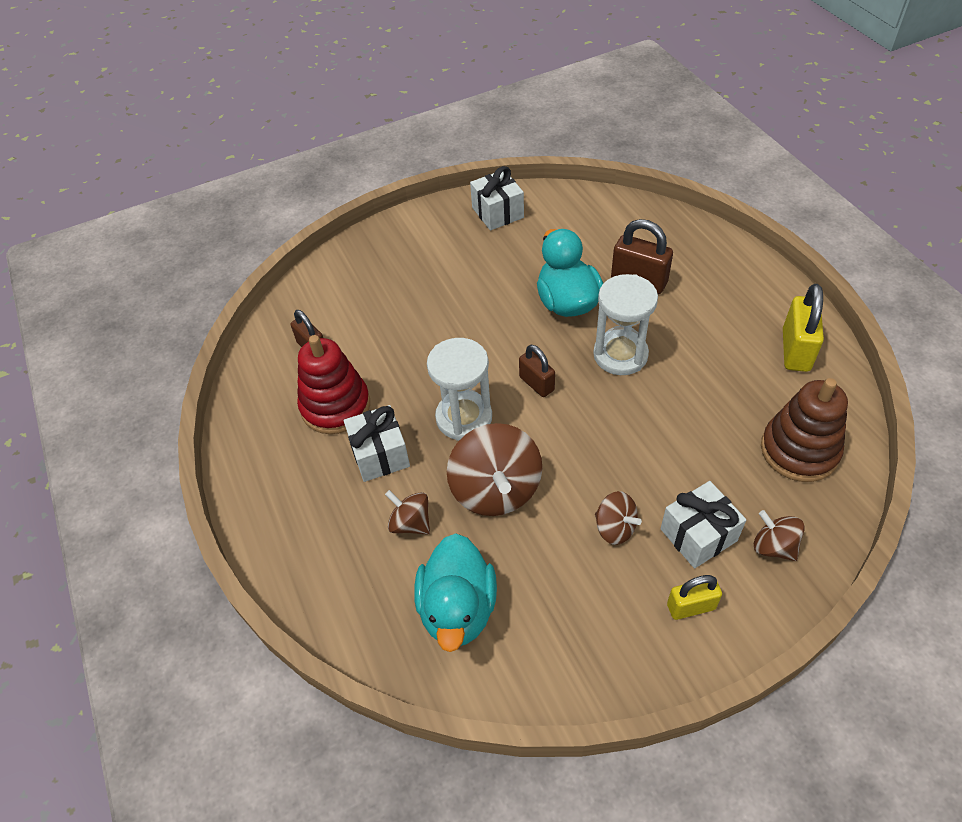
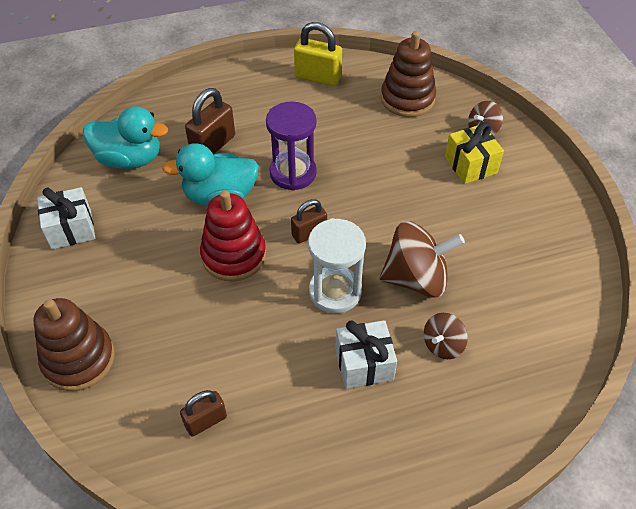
camera: 85 degrees left, 0 degrees up
red stacking toy [297,335,370,434] -> red stacking toy moved to [200,190,266,281]
turquoise duck [414,533,497,652] -> turquoise duck moved to [83,106,168,169]
white hourglass [593,274,658,375] -> purple hourglass [266,101,317,191]
brown spinning top [595,491,642,545] -> none
white gift [660,481,746,568] -> yellow gift [445,122,504,184]
yellow padlock [667,575,722,620] -> none
none -> brown stacking toy [33,298,115,391]

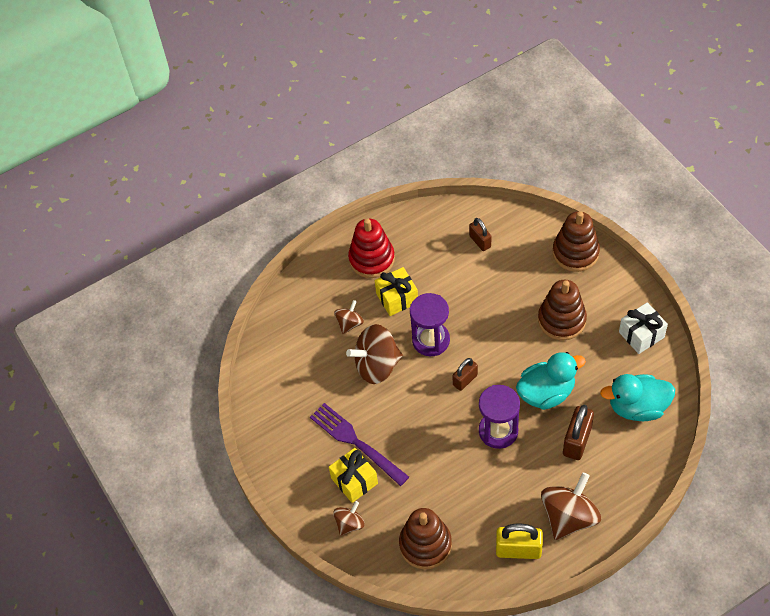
camera: 170 degrees right, 5 degrees up
brown padlock [180,390,227,437] -> brown padlock turned 75 degrees counterclockwise [469,218,491,251]
red stacking toy [200,190,266,281] -> red stacking toy moved to [348,218,395,278]
white hourglass [308,218,366,313] -> purple hourglass [410,293,450,356]
white gift [335,320,397,389] -> yellow gift [375,267,418,316]
none -> purple fork [310,403,409,486]
none -> brown stacking toy [538,280,587,340]
none -> brown spinning top [541,473,601,540]

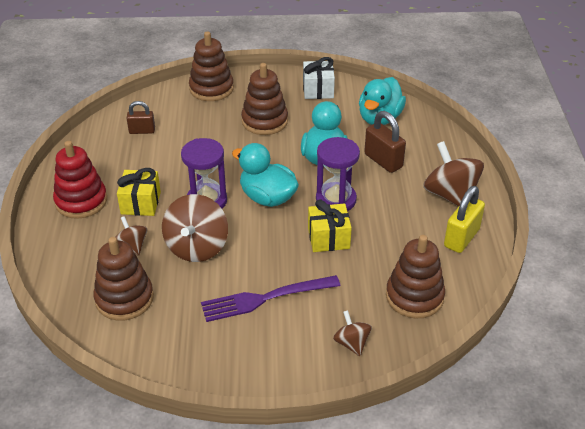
camera: 65 degrees left, 15 degrees down
yellow gift [329,448,378,503] -> yellow gift moved to [308,199,352,252]
brown padlock [452,358,478,391] -> turquoise duck [232,143,299,207]
none -> brown stacking toy [93,237,154,321]

